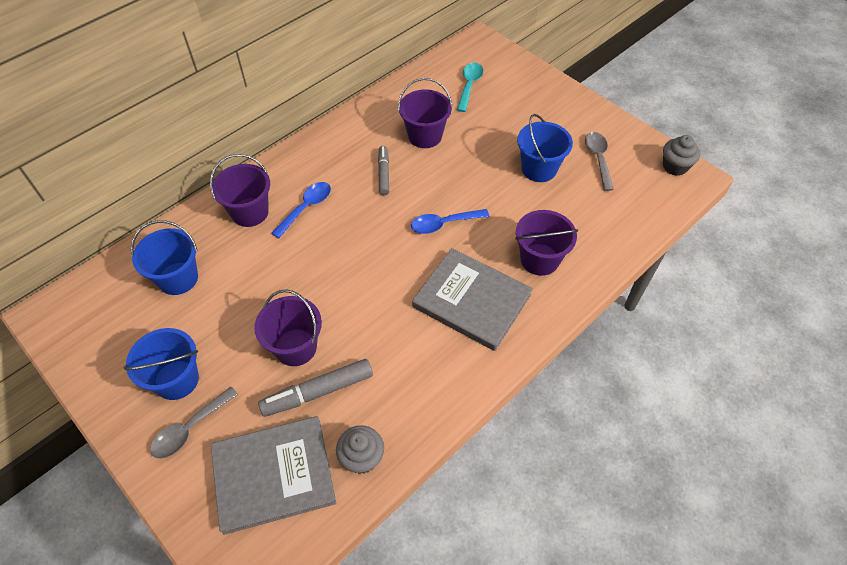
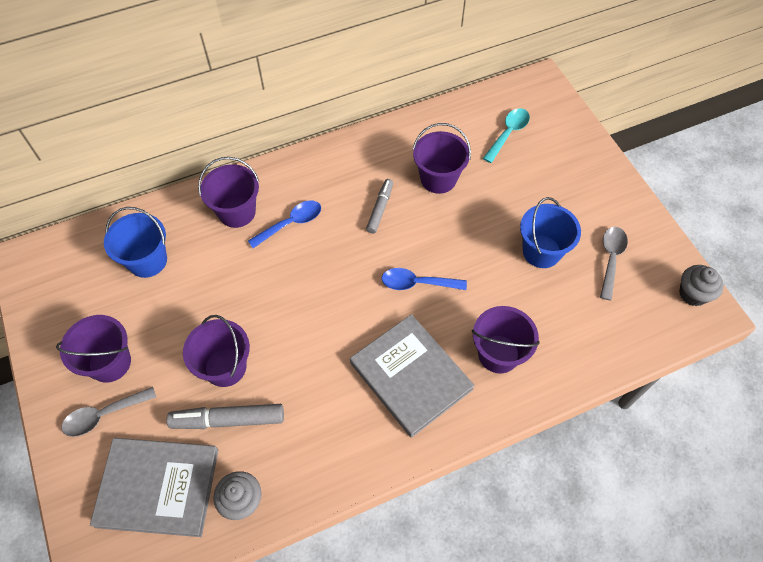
camera: 20 degrees right, 5 degrees up
blue bucket [123,328,199,400] -> purple bucket [56,315,131,383]

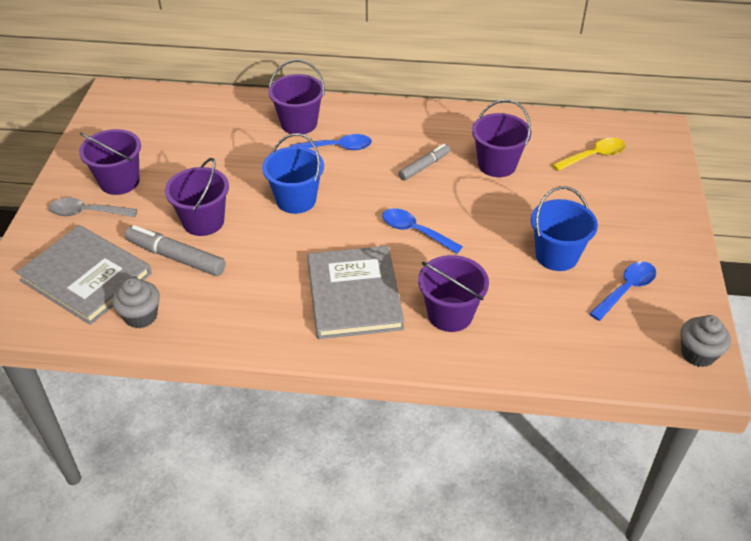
camera: 30 degrees right, 15 degrees down
blue bucket [104,207,167,278] -> blue bucket moved to [262,133,324,214]
turquoise spoon [483,108,530,163] -> yellow spoon [552,138,625,171]
grey spoon [600,227,628,300] -> blue spoon [589,262,656,321]

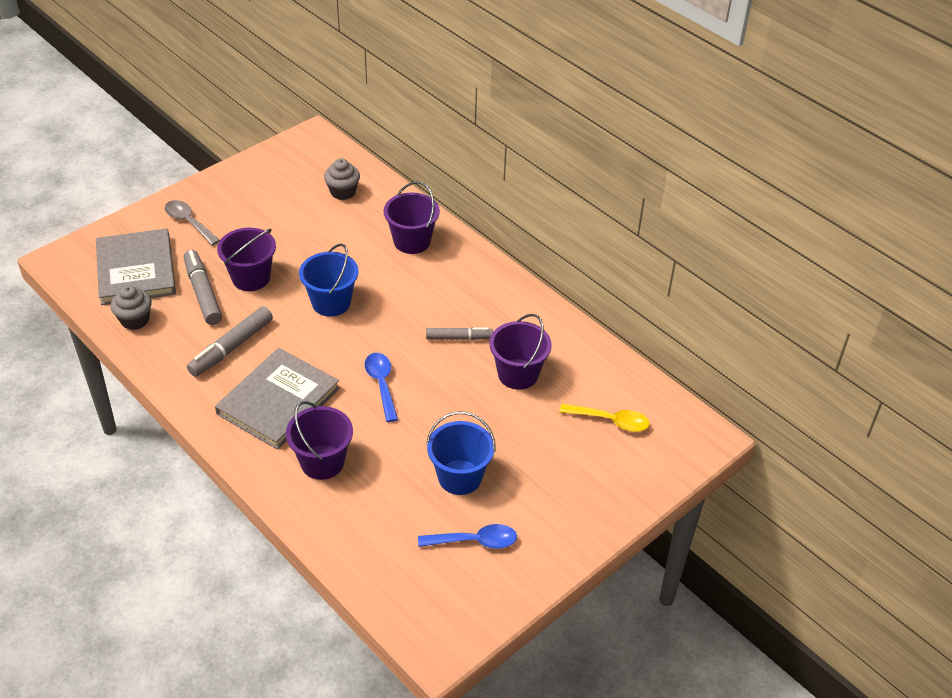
camera: 40 degrees right, 0 degrees up
purple bucket [79,129,141,195] -> none
blue spoon [291,134,372,150] -> none
grey cupcake [681,315,731,367] -> grey cupcake moved to [324,158,360,200]
none -> grey marker [187,306,273,377]

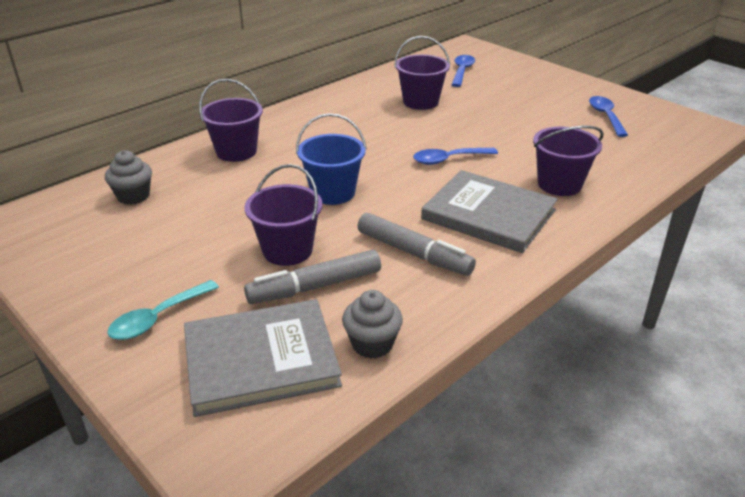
camera: 90 degrees left, 10 degrees down
grey spoon [165,200,220,245] -> turquoise spoon [107,280,219,340]
grey marker [426,327,493,340] -> none
blue bucket [426,411,496,495] -> none
yellow spoon [559,404,650,432] -> blue spoon [452,55,475,87]

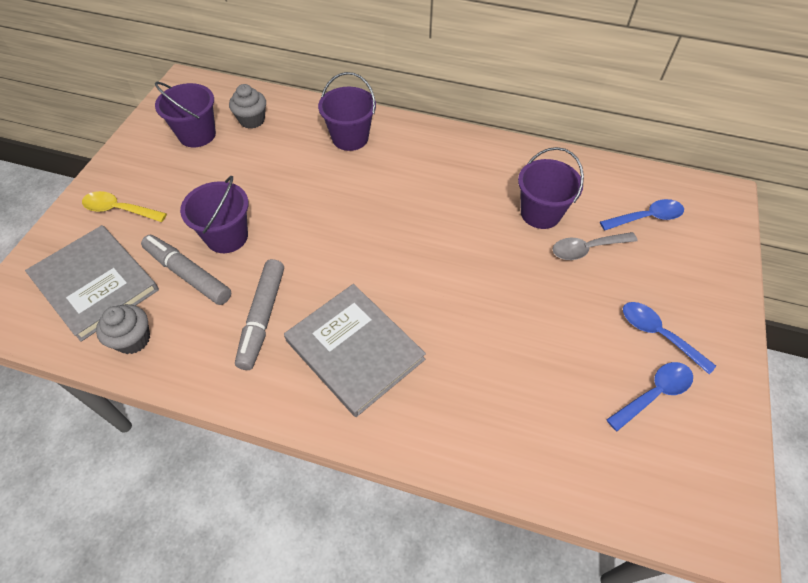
camera: 60 degrees right, 20 degrees up
turquoise spoon [107,280,219,340] -> yellow spoon [82,191,167,222]
blue bucket [296,113,367,205] -> none
blue spoon [413,148,498,165] -> blue spoon moved to [623,302,716,375]
grey book [421,170,558,253] -> grey book turned 45 degrees counterclockwise [284,284,426,417]
purple bucket [533,126,603,196] -> purple bucket moved to [155,82,216,147]
none -> grey spoon [552,232,638,260]

